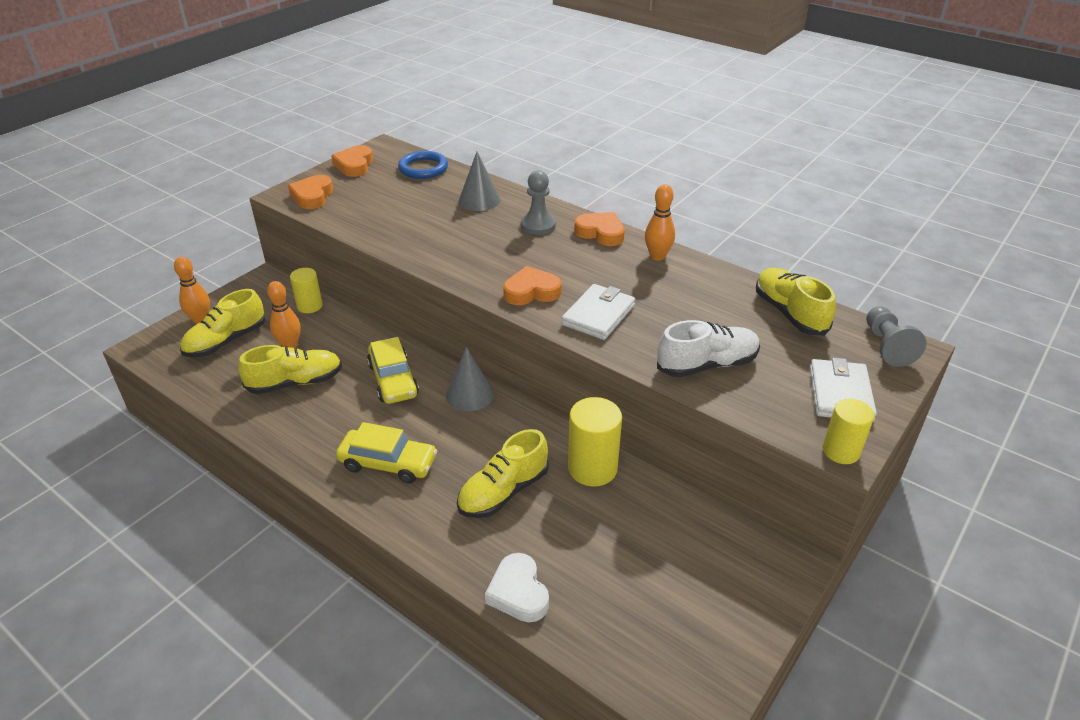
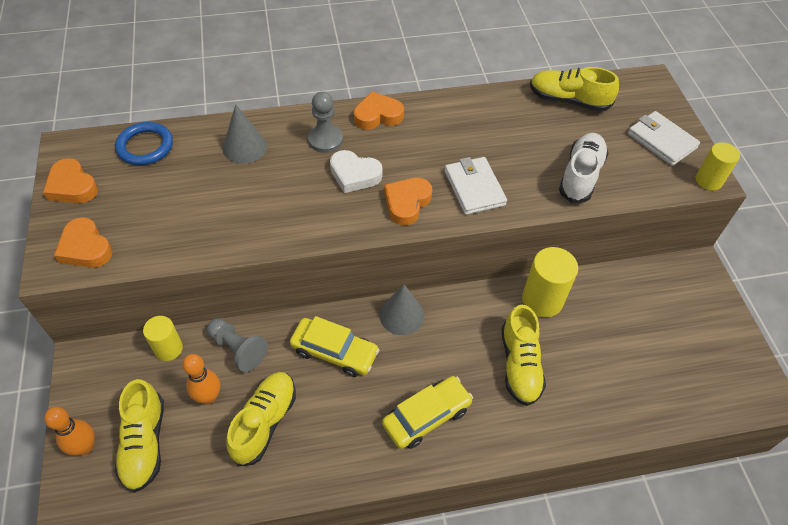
camera: 50 degrees left, 15 degrees up
white heart [485,553,549,622] -> white heart moved to [330,150,383,193]
orange bowling pin [645,184,675,261] -> none
grey pawn [866,306,926,367] -> grey pawn moved to [207,318,268,372]

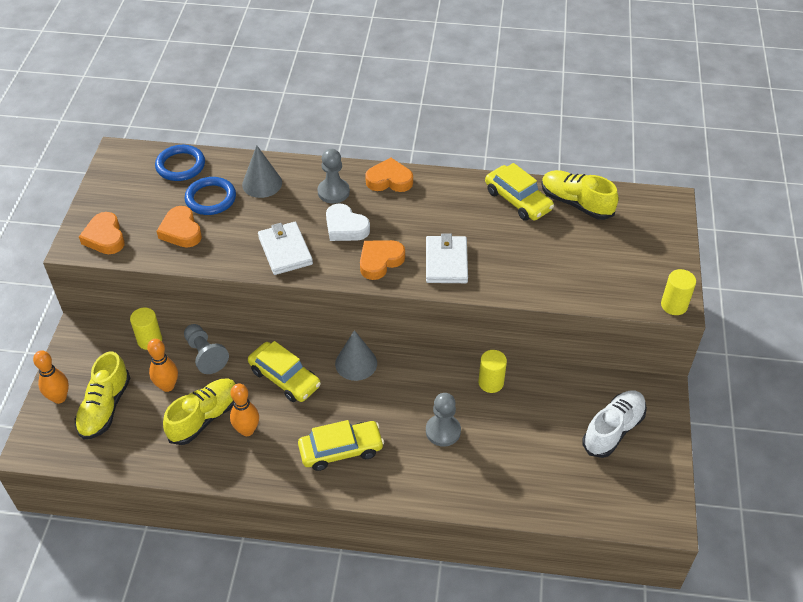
camera: 20 degrees right, 5 degrees down
orange heart [43,158,98,203] -> orange heart moved to [156,206,202,248]
yellow shoe [501,305,546,406] -> grey pawn [426,393,461,447]
yellow cylinder [522,247,578,317] -> yellow cylinder [478,350,507,393], size x0.64
white shoe [559,133,609,203] -> white shoe moved to [583,391,647,458]
white wallet [628,111,700,166] -> white wallet moved to [258,222,313,275]
none -> blue ring [185,177,236,215]
none -> orange bowling pin [230,384,259,436]
none -> yellow car [485,163,554,221]

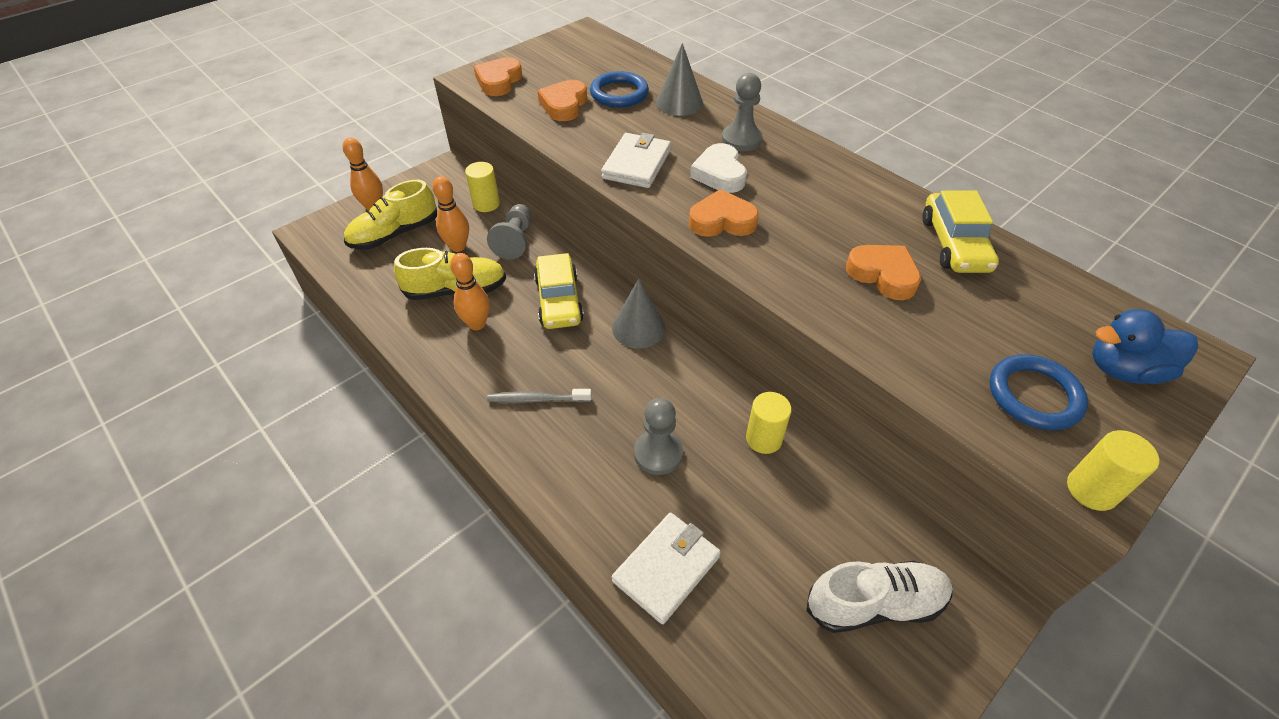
camera: 40 degrees right, 0 degrees up
blue ring [155,145,205,181] -> blue ring moved to [990,354,1088,430]
yellow car [298,420,384,471] -> grey toothbrush [487,389,592,403]
orange heart [365,158,413,192] -> orange heart moved to [846,245,921,300]
white wallet [426,233,468,283] -> white wallet moved to [612,513,721,624]
yellow shoe [541,170,618,220] -> none
none -> blue duck [1092,309,1198,384]

